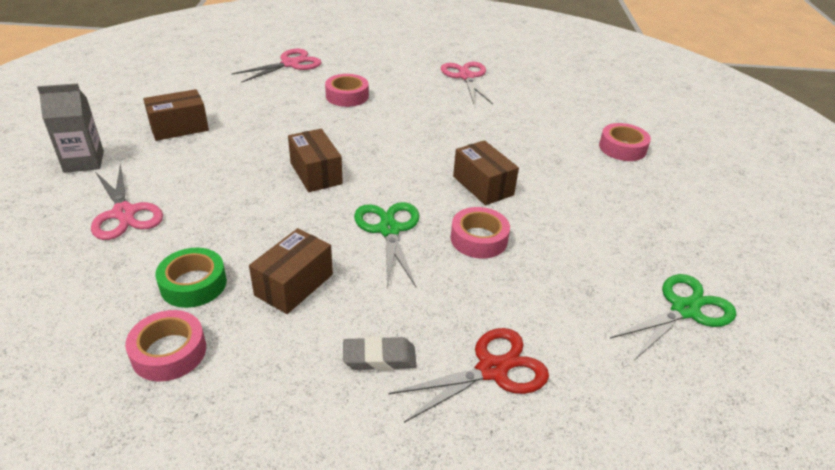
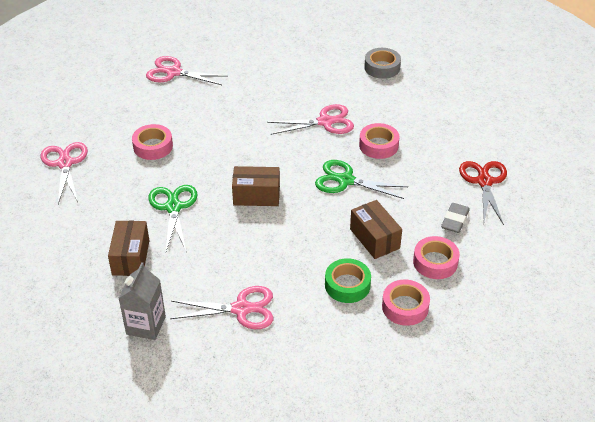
camera: 60 degrees left, 5 degrees up
brown box [453,140,519,205] -> pink scissors [267,104,354,135]
pink tape [599,123,651,161] -> pink tape moved to [413,236,460,279]
green scissors [610,274,736,360] -> green scissors moved to [148,185,198,251]
none -> grey tape [364,48,401,79]

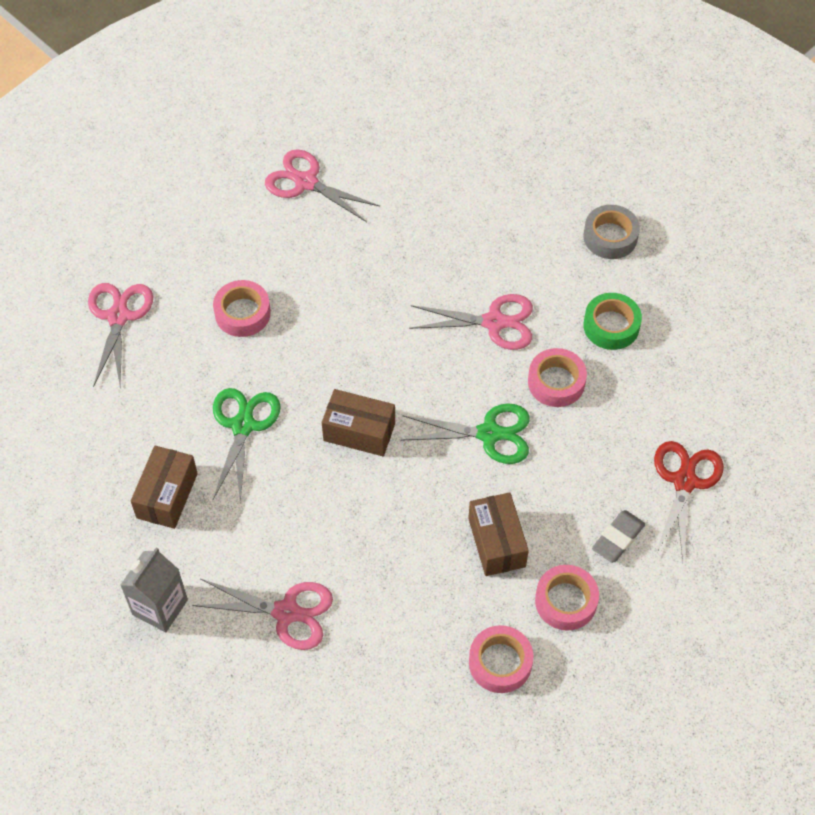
camera: 15 degrees right, 15 degrees up
green scissors [315,160,408,199] -> green scissors turned 150 degrees clockwise [401,403,530,464]
green tape [325,258,371,303] -> green tape moved to [583,293,642,350]

